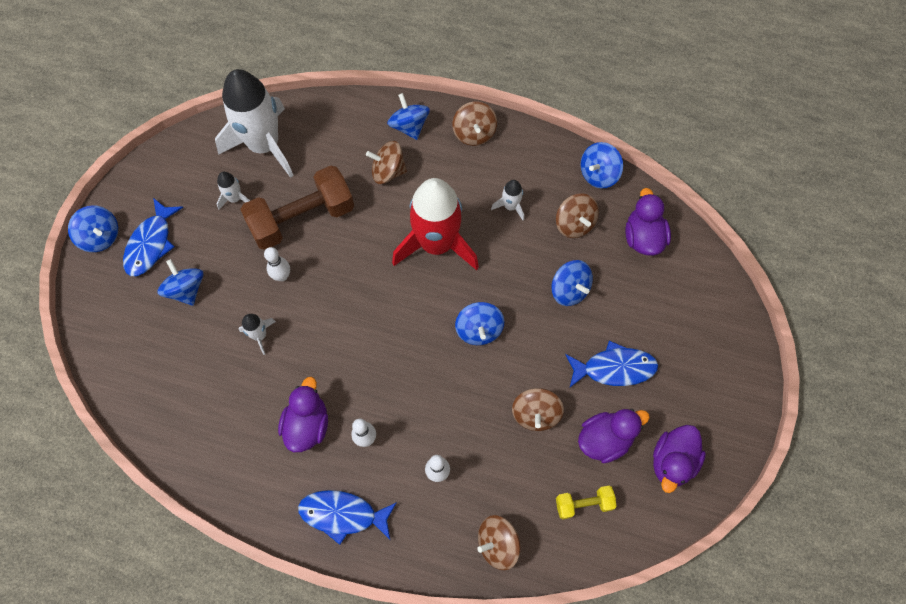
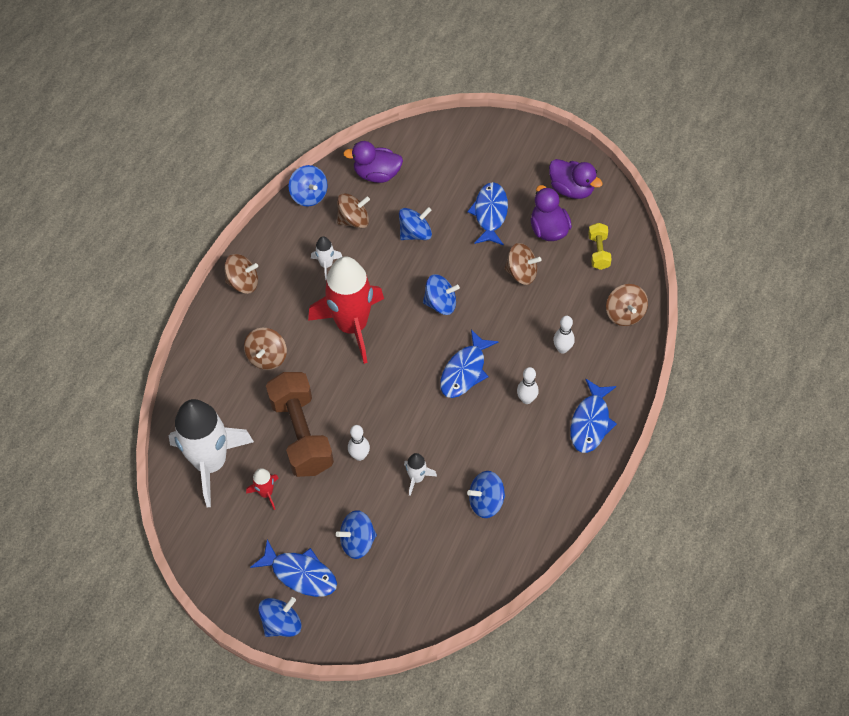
camera: 80 degrees left, 10 degrees down
white rocket [216,172,250,209] -> red rocket [246,468,278,510]
purple duck [278,376,328,452] -> none
blue spinning top [387,93,430,140] -> blue spinning top moved to [467,471,505,518]
none -> blue fish [440,329,498,398]

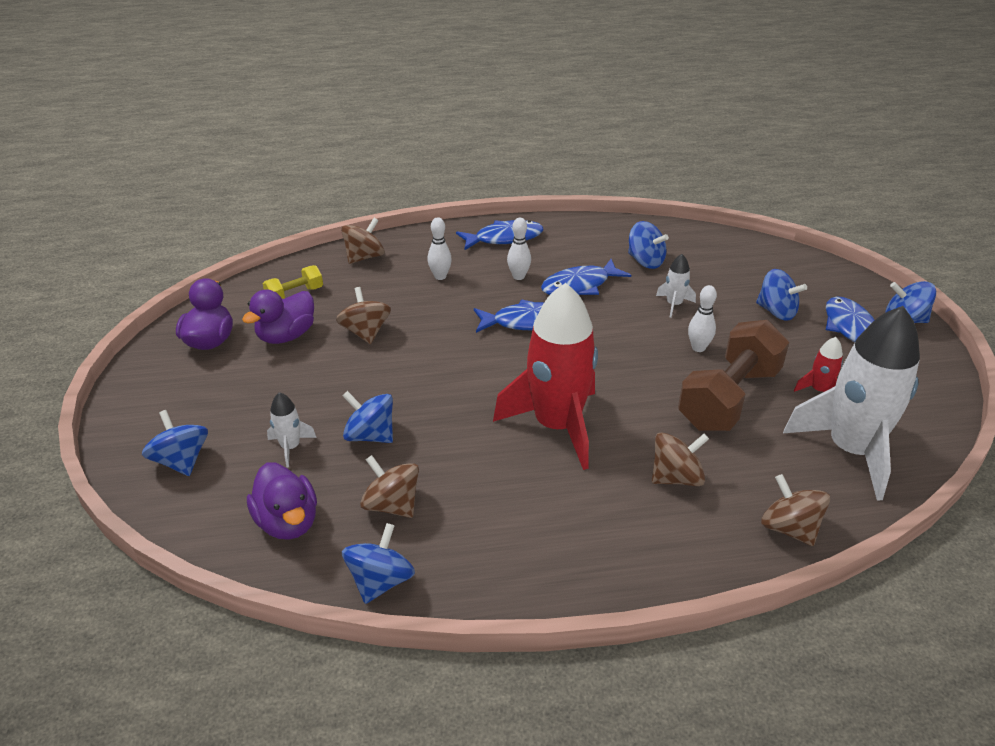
camera: 125 degrees left, 20 degrees down
brown spinning top [224,254,258,294] -> brown spinning top moved to [761,474,830,546]
white rocket [311,236,342,280] -> white rocket moved to [267,392,317,467]
blue spinning top [423,274,460,315] -> blue spinning top moved to [142,410,208,476]
blue fish [467,182,508,246] -> blue fish moved to [541,259,631,295]

